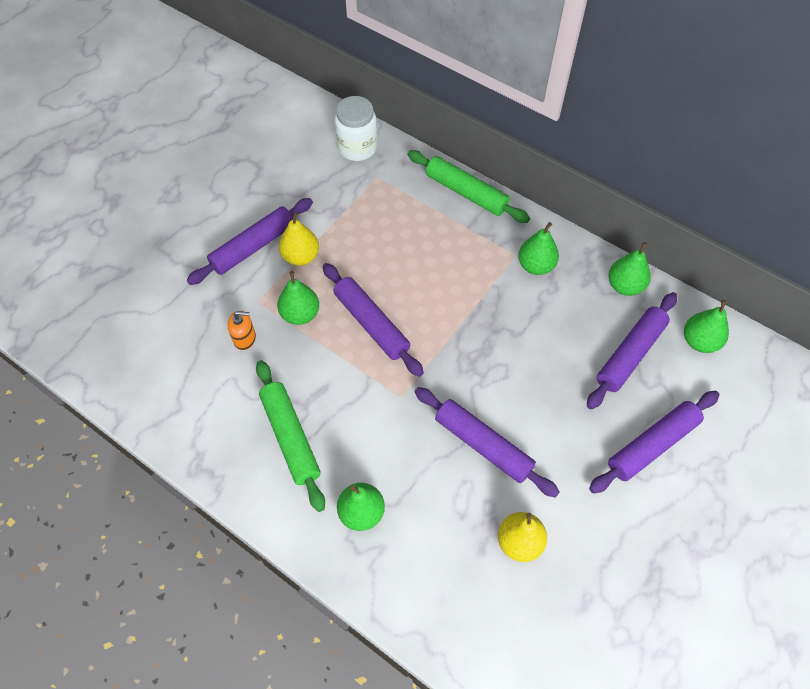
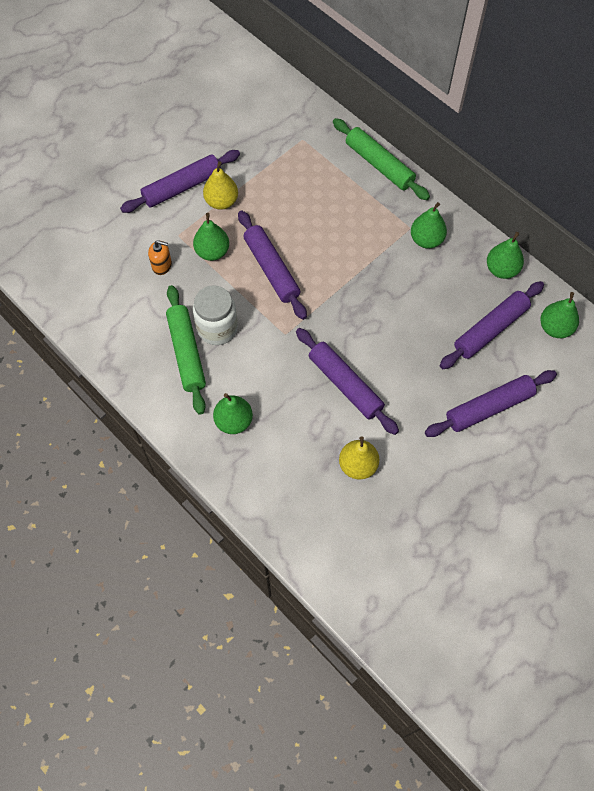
camera: 10 degrees right, 5 degrees up
white jar [335,96,377,161] -> white jar moved to [193,285,238,345]

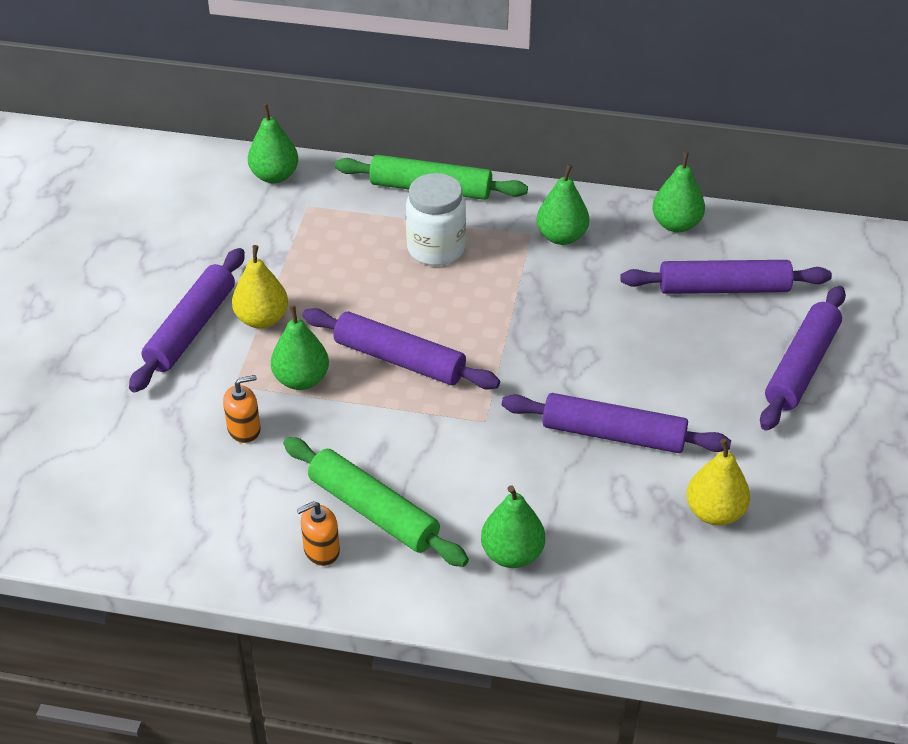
camera: 35 degrees left, 20 degrees down
white jar [193,285,238,345] -> white jar moved to [406,173,466,266]
purple rolling pin [440,281,544,369] -> purple rolling pin turned 75 degrees clockwise [620,260,832,294]
green pear [540,292,579,338] -> green pear moved to [248,104,298,183]
none -> orange soap dispenser [297,501,340,566]

